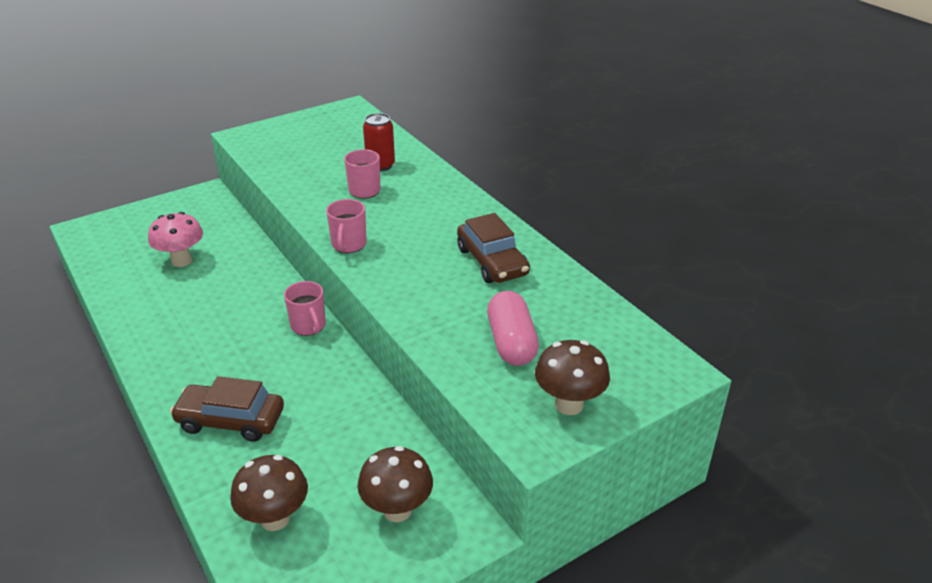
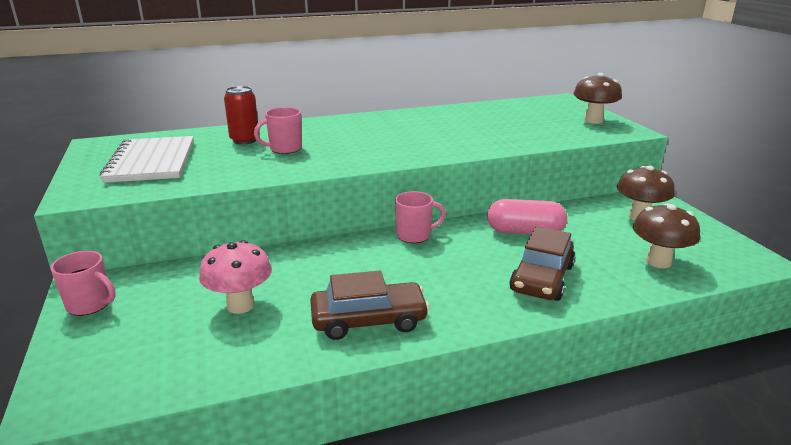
camera: 75 degrees left, 10 degrees down
pink mug [326,199,367,253] -> pink mug moved to [50,251,116,316]
brown car [457,213,530,283] -> brown car moved to [310,271,429,340]
pink capsule [487,291,539,366] -> pink capsule moved to [487,199,567,234]
none -> white notebook [100,136,194,183]

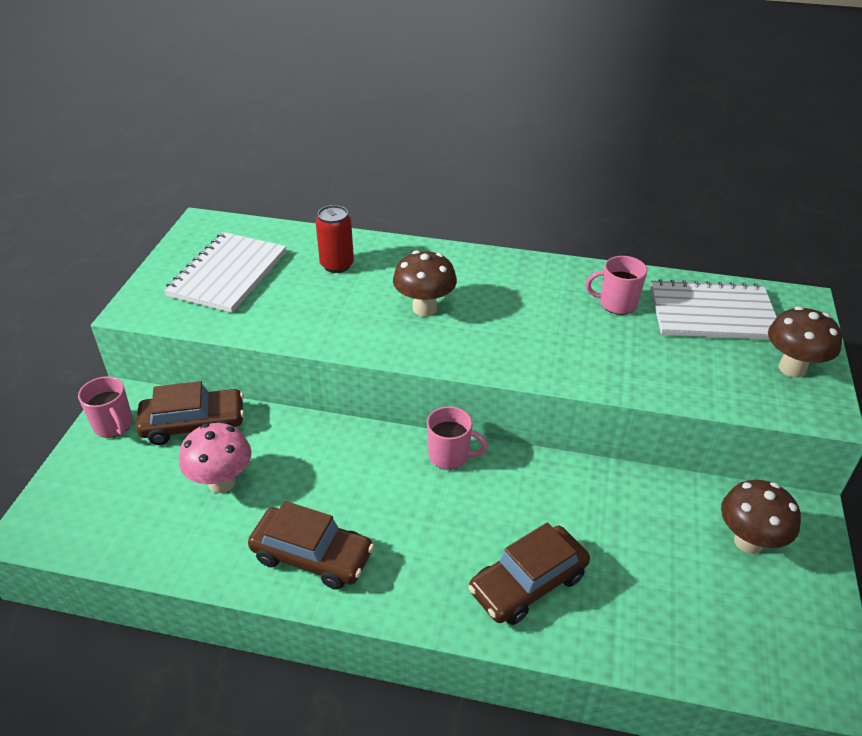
camera: 30 degrees right, 15 degrees up
pink mug [254,107,302,154] -> pink mug moved to [586,256,647,315]
pink capsule [487,199,567,234] -> none
brown mushroom [633,204,700,268] -> brown mushroom moved to [393,250,457,317]
none -> brown car [136,381,244,445]
none -> white notebook [651,279,777,340]

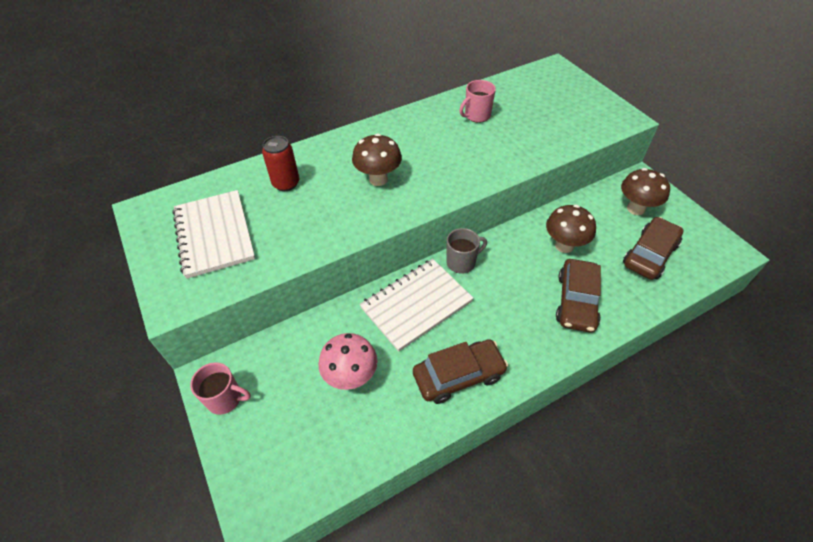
camera: 40 degrees left, 10 degrees up
brown car [136,381,244,445] -> brown car moved to [623,217,684,280]
pink mug [427,406,488,470] -> grey mug [446,228,487,274]
white notebook [651,279,777,340] -> white notebook moved to [360,259,473,352]
brown mushroom [768,306,842,378] -> brown mushroom moved to [546,205,596,253]

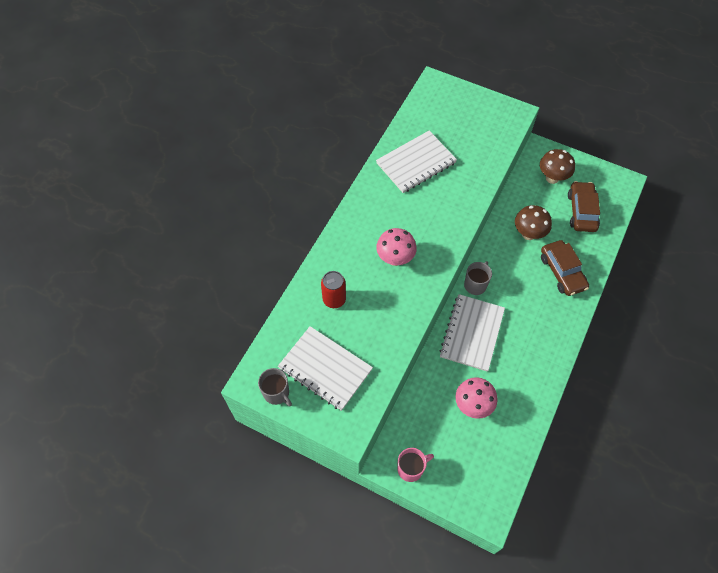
camera: 35 degrees left, 10 degrees up
brown mushroom [352,134,402,186] -> pink mushroom [376,228,417,266]
brown car [413,339,508,404] -> none
pink mug [460,80,496,123] -> white notebook [376,130,457,193]
none -> grey mug [258,368,292,407]

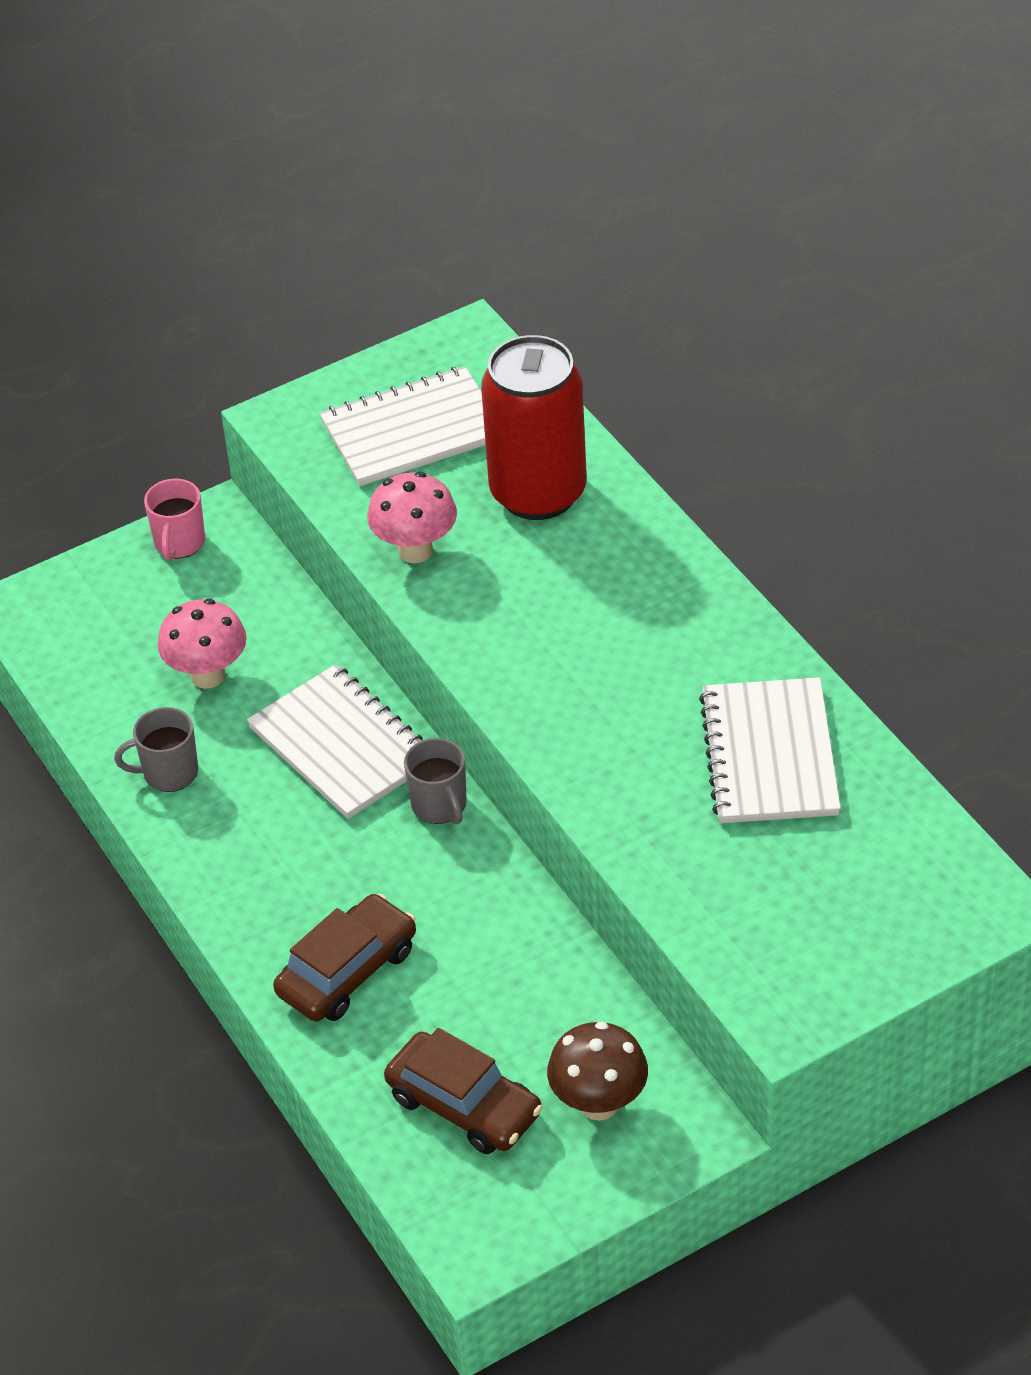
camera: 125 degrees right, 15 degrees down
grey mug [258,368,292,407] -> grey mug moved to [114,707,198,792]
red can [321,271,346,308] -> red can [481,335,587,520], size x1.91
pink mushroom [376,228,417,266] -> pink mushroom moved to [367,472,457,563]
brown mushroom [515,205,552,240] -> none
brown car [541,240,589,296] -> brown car turned 120 degrees clockwise [273,893,416,1022]

